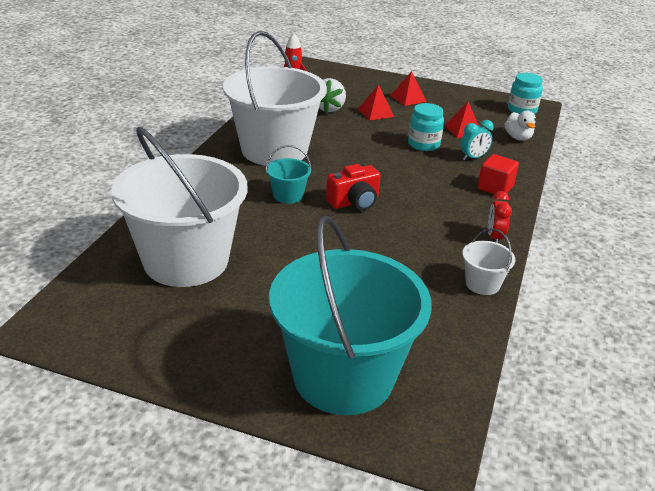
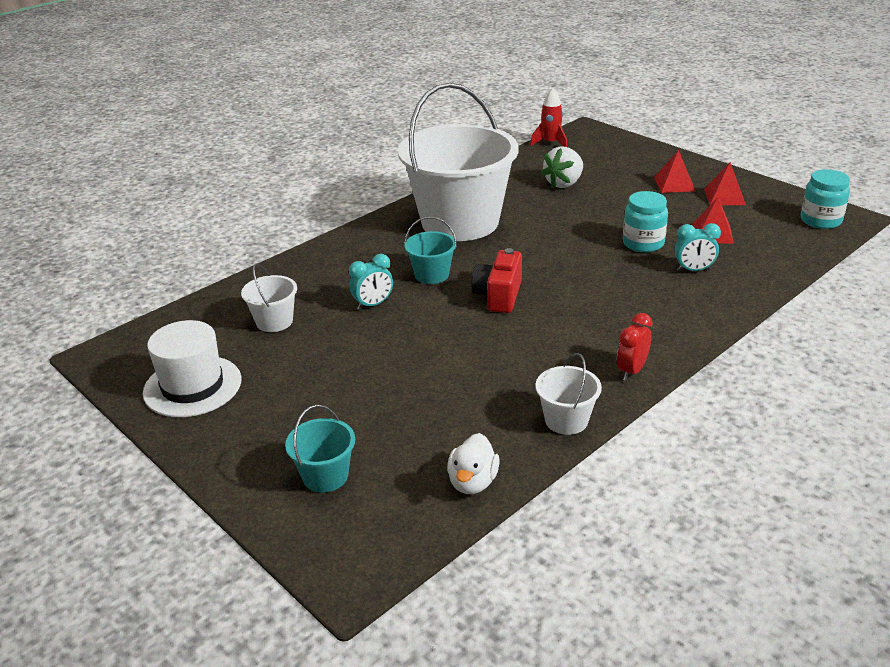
camera: 30 degrees right, 0 degrees up
white bucket [111,127,248,287] -> white bucket [241,263,297,332], size x0.40
turquoise bucket [269,215,432,415] -> turquoise bucket [285,405,355,493], size x0.40
red camera [326,164,381,211] -> red camera turned 105 degrees clockwise [472,248,522,313]
red pyramid [358,84,394,121] -> red pyramid moved to [704,162,746,205]
red cube [478,154,519,194] -> none
white duck [505,111,536,141] -> white duck moved to [447,433,500,494]
none -> white hat [143,320,241,417]
none -> turquoise clock [349,254,393,310]

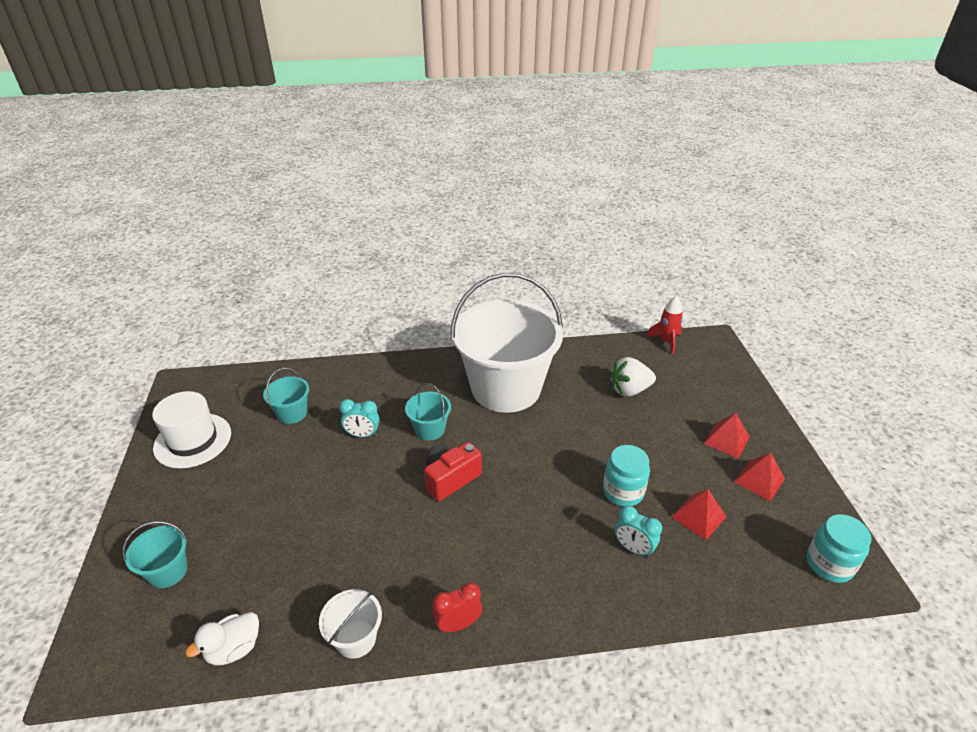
camera: 35 degrees right, 5 degrees up
white bucket [241,263,297,332] -> turquoise bucket [263,368,309,424]

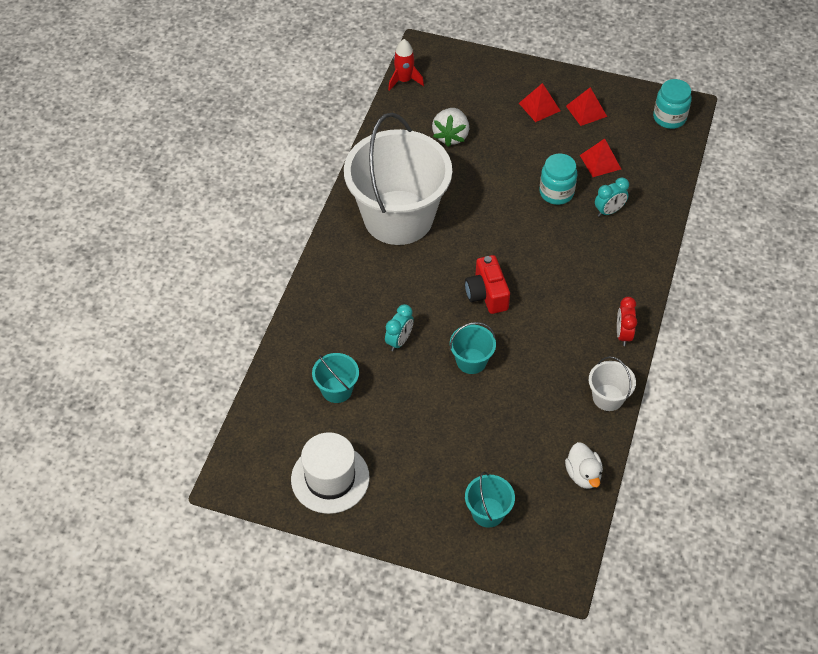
camera: 65 degrees left, 15 degrees up
turquoise bucket [405,383,451,441] -> turquoise bucket moved to [450,322,496,374]

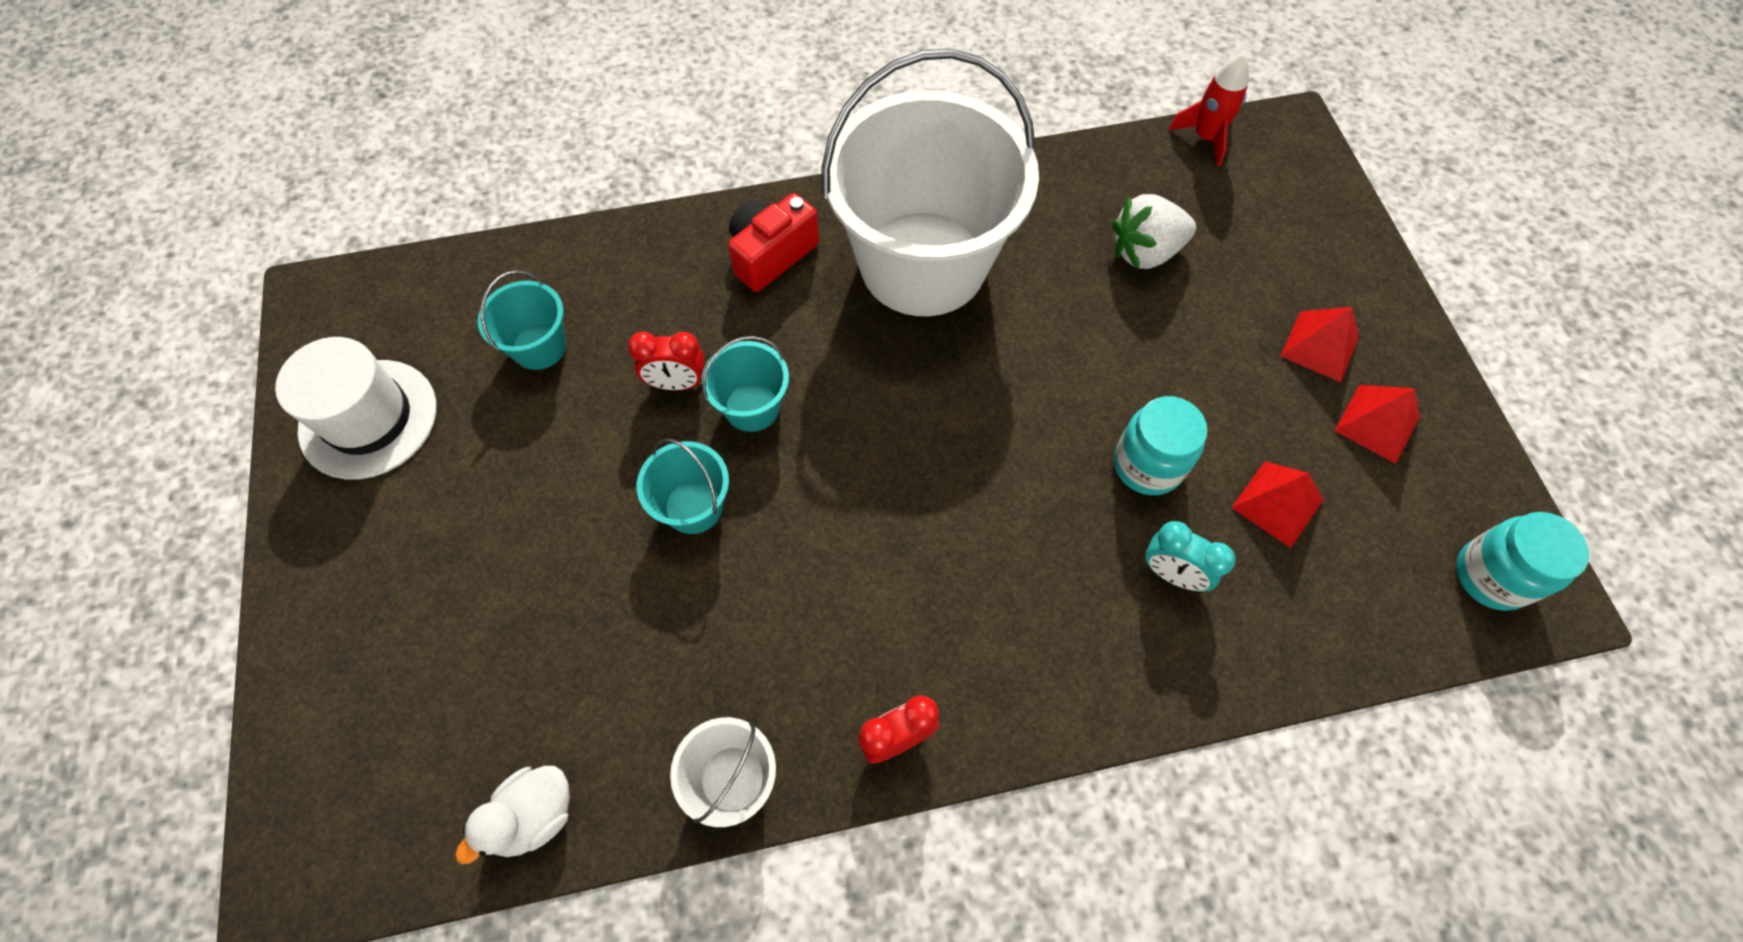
camera: 60 degrees right, 10 degrees up
turquoise clock [385,304,414,351] -> red clock [628,331,705,390]
red camera [465,255,510,314] -> red camera moved to [728,193,819,292]
turquoise bucket [465,471,515,528] -> turquoise bucket moved to [702,336,789,432]

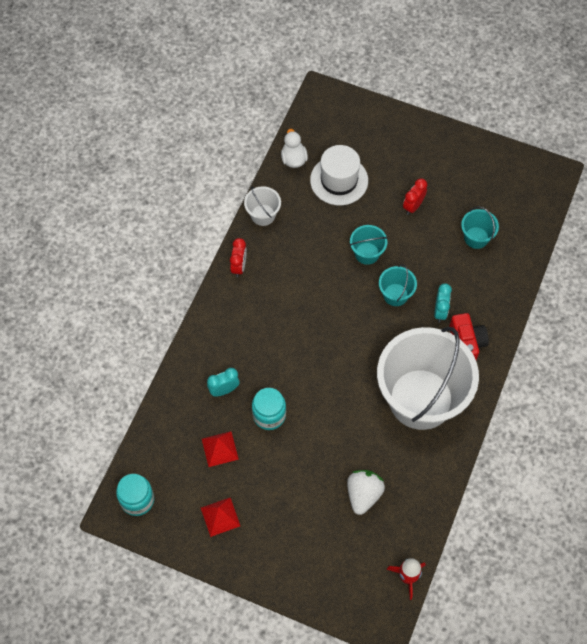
camera: 125 degrees right, 0 degrees up
white hat [275,337,436,479] -> white hat moved to [310,145,368,205]
red clock [628,331,705,390] -> red clock moved to [403,179,427,215]
red pyramid [1281,307,1359,383] -> none
none -> turquoise clock [434,283,452,323]

